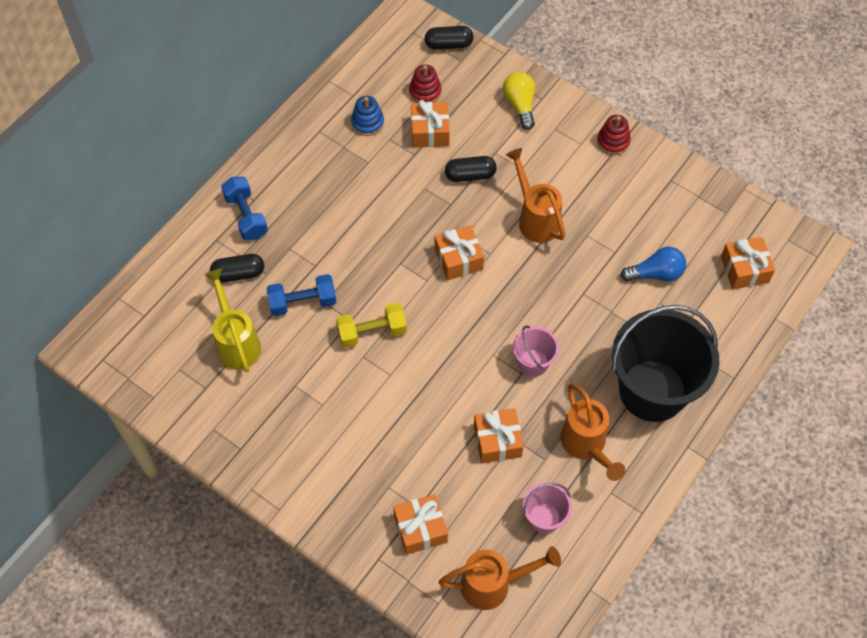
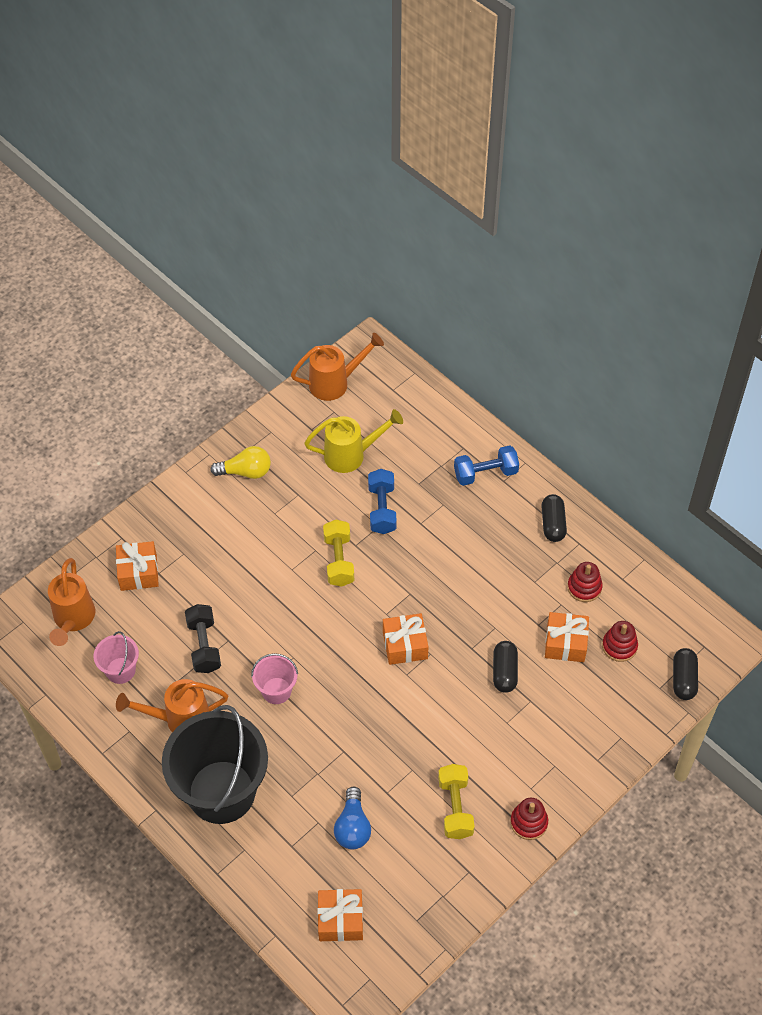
camera: 100 degrees right, 5 degrees down
black capsule [210,254,264,282] -> black capsule moved to [541,494,567,542]
blue stacking toy [351,96,384,136] -> red stacking toy [567,562,603,602]
orange gift [474,408,524,463] -> black dumbbell [185,604,221,673]
yellow light bulb [503,72,535,130] -> yellow light bulb moved to [210,446,271,479]
orange watering can [506,148,565,243] -> orange watering can moved to [291,333,384,401]
none -> yellow dumbbell [438,764,475,839]

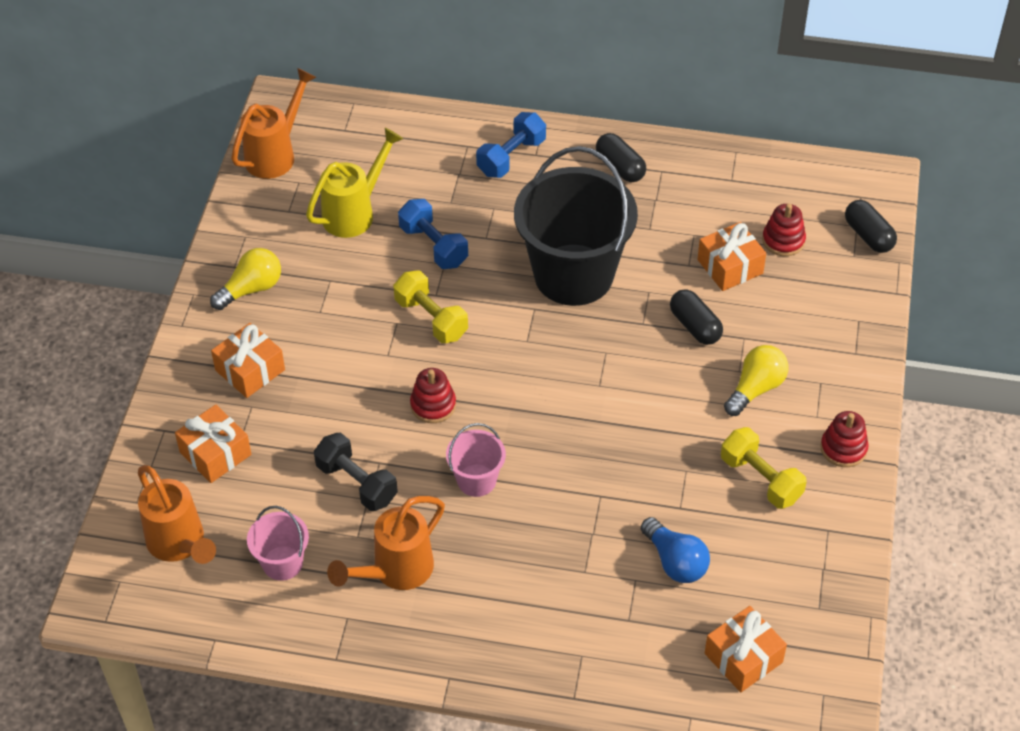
camera: 35 degrees left, 5 degrees down
black bucket [162,705,268,824] -> black bucket moved to [514,146,638,306]
orange gift [383,613,428,665] -> orange gift moved to [211,323,285,398]
red stacking toy [567,562,603,602] -> red stacking toy moved to [410,368,456,423]
none -> yellow light bulb [724,345,789,416]

